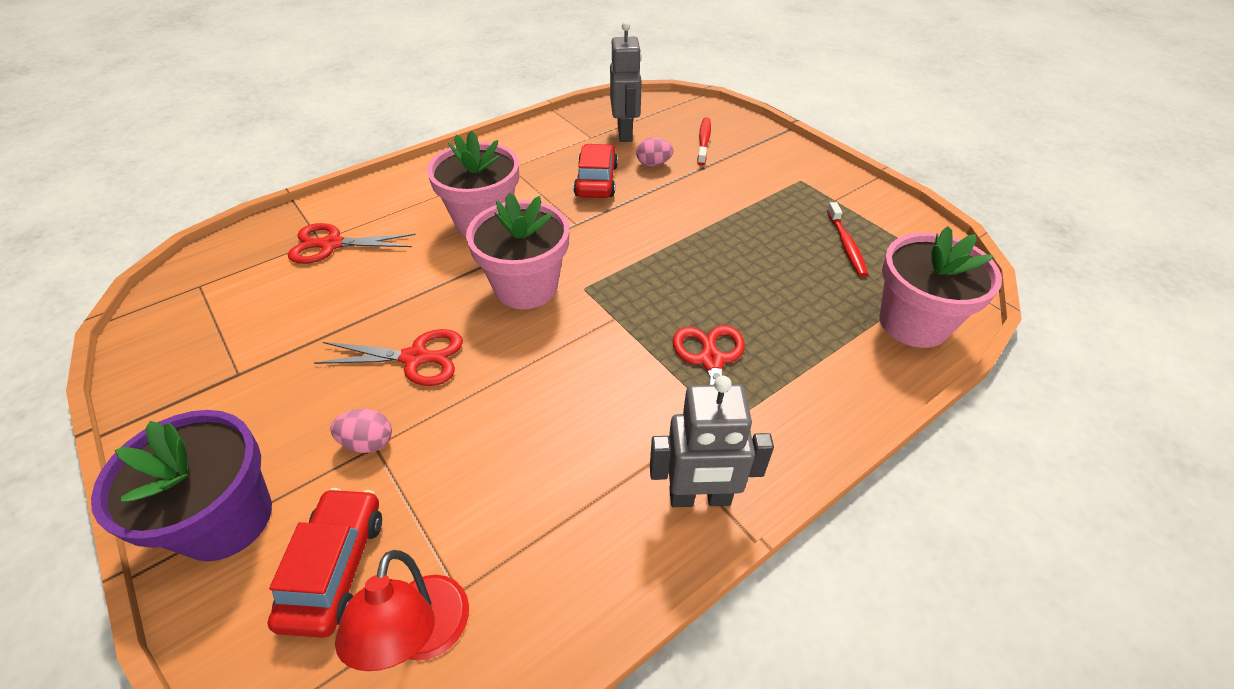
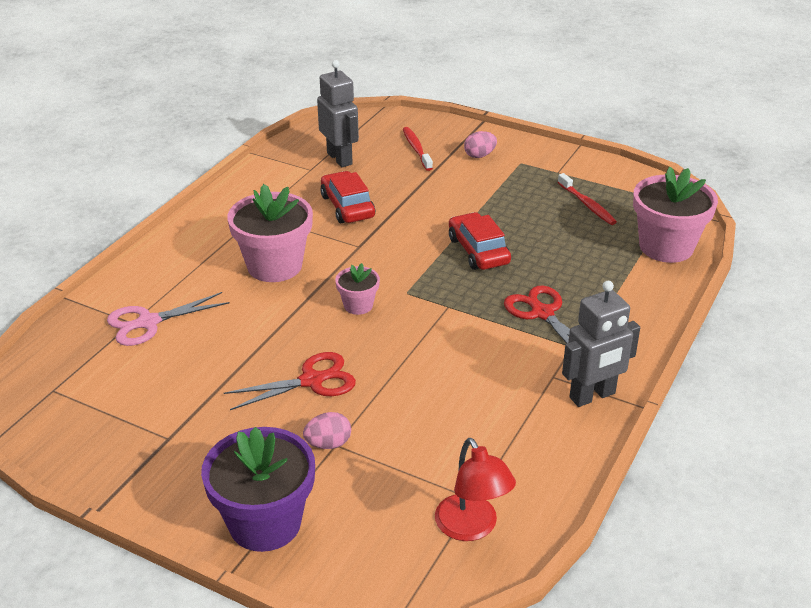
camera: 25 degrees left, 10 degrees down
red car [268,488,382,638] -> red car moved to [449,212,511,270]
red scissors [288,223,416,264] -> pink scissors [107,292,229,346]
pink flower pot [466,193,569,309] -> pink flower pot [335,263,380,315], size x0.51
pink egg [636,137,673,167] -> pink egg moved to [464,131,497,158]

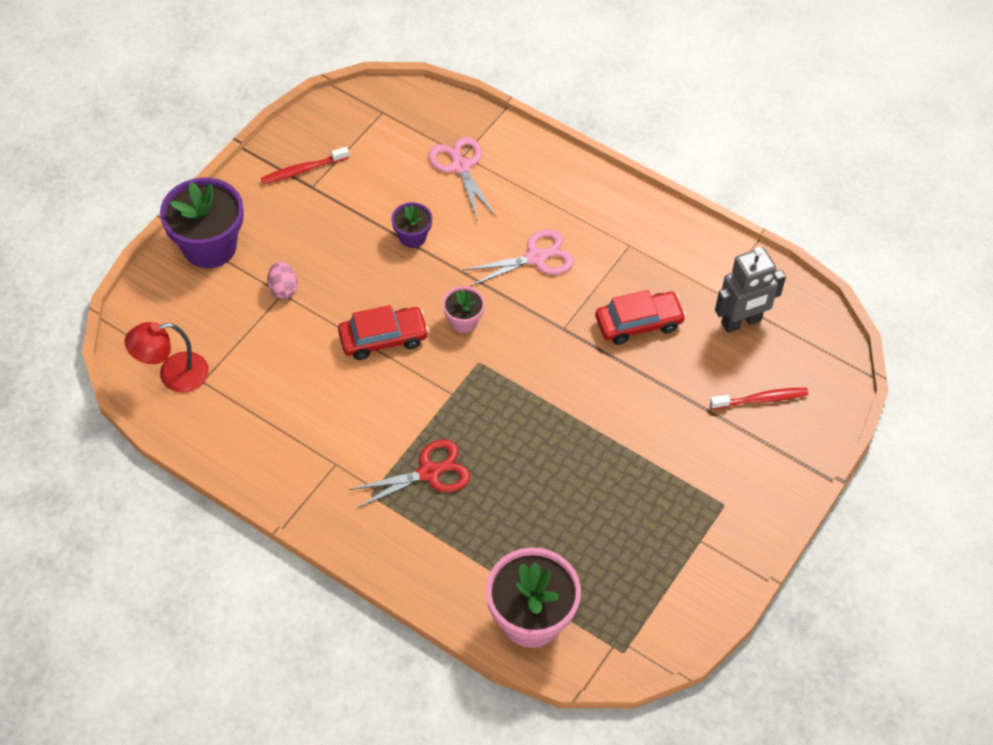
camera: 95 degrees right, 20 degrees up
red scissors [224,352,356,410] -> none
pink flower pot [227,184,313,282] -> pink scissors [463,229,574,287]
red car [449,212,511,270] -> red car moved to [338,305,429,360]
pink egg [464,131,497,158] -> none
red toothbrush [557,173,617,225] -> red toothbrush moved to [261,147,349,184]
grey robot [562,281,640,407] -> none
none -> purple flower pot [391,202,432,248]

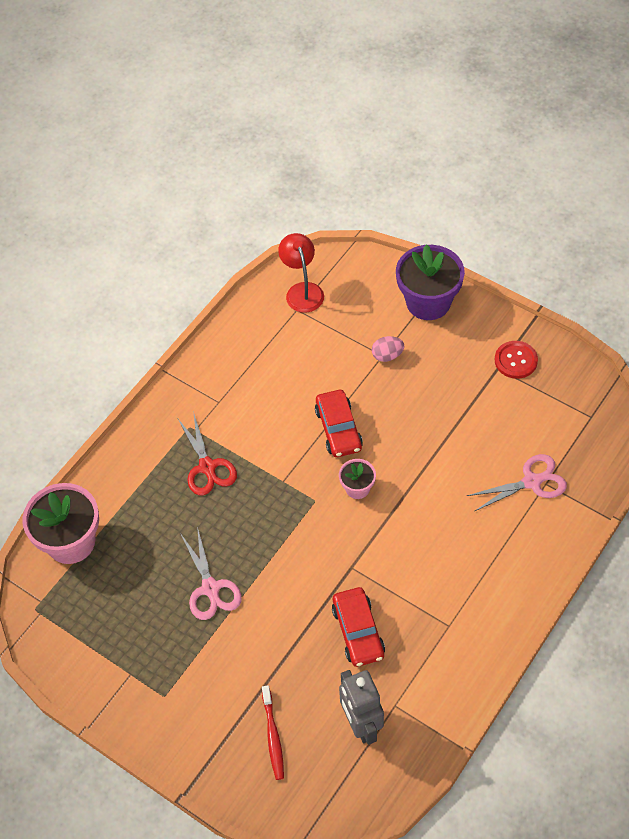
camera: 95 degrees right, 0 degrees up
red toothbrush [261,147,349,184] -> red button [495,341,538,379]
purple flower pot [391,202,432,248] -> none
pink scissors [463,229,574,287] -> pink scissors moved to [180,527,242,620]

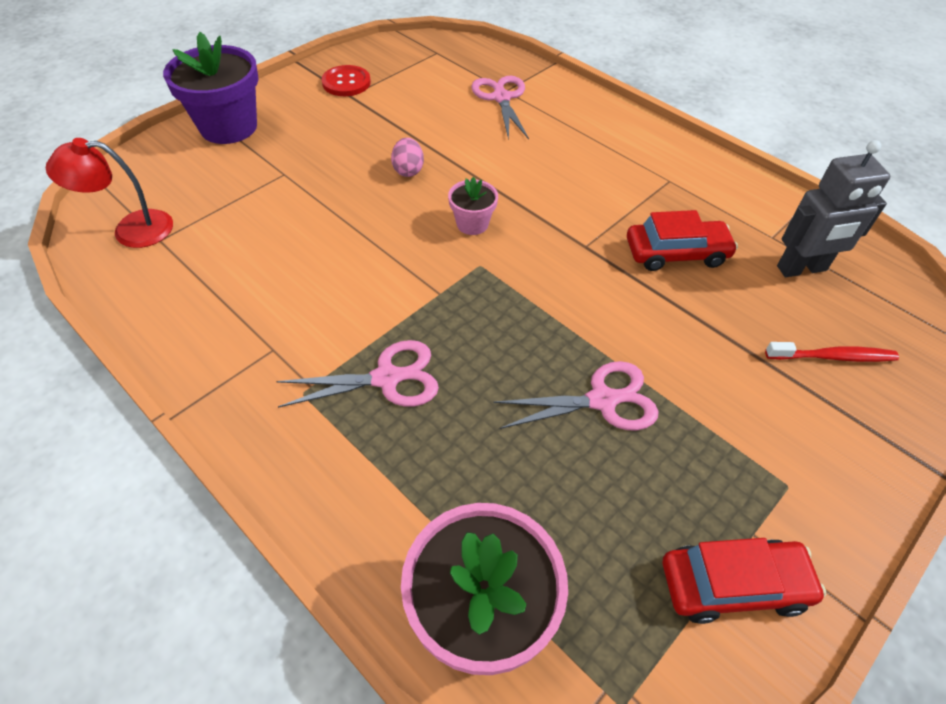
camera: 85 degrees left, 5 degrees down
red scissors [178,411,237,495] -> pink scissors [276,340,439,408]
red car [315,390,363,457] -> red car moved to [663,538,826,624]
pink egg [372,336,404,362] -> pink egg moved to [391,138,424,177]

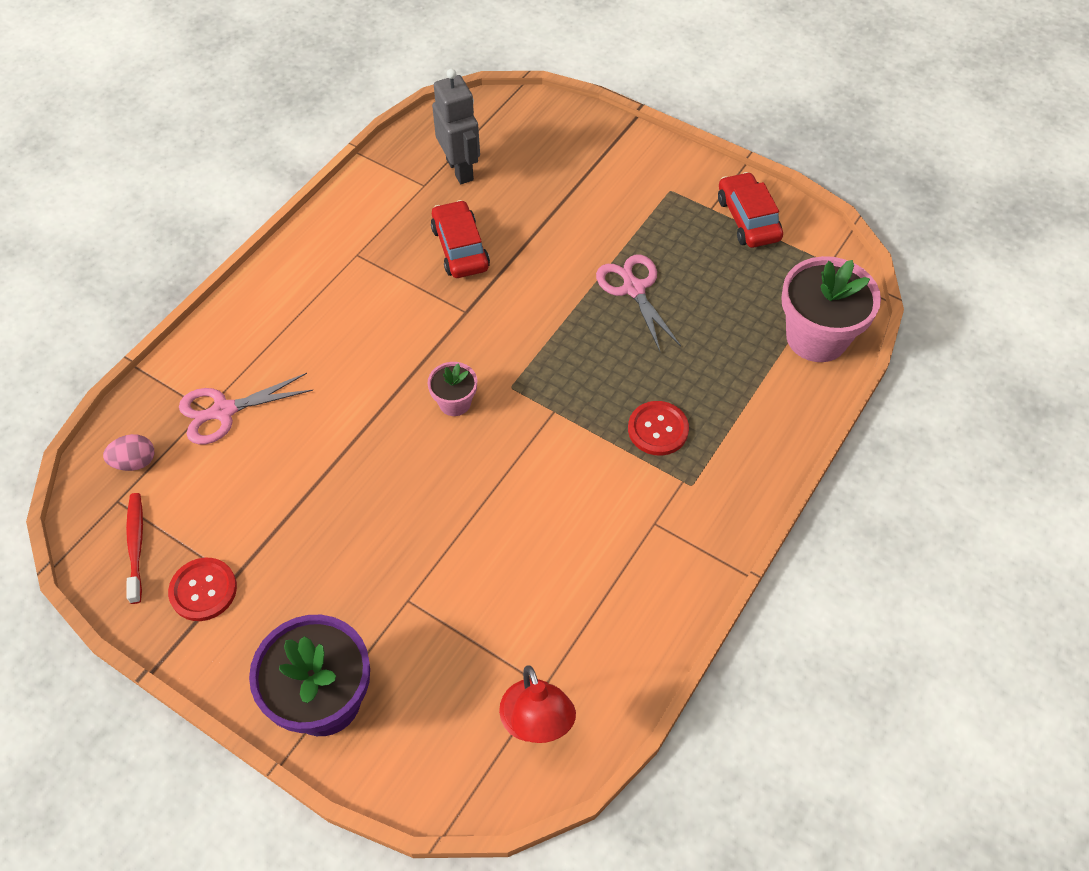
camera: 100 degrees left, 5 degrees up
pink scissors [276,340,439,408] -> red button [628,401,689,456]
pink egg [391,138,424,177] -> pink egg moved to [103,434,154,471]
red toothbrush [765,342,899,362] -> red toothbrush moved to [126,493,143,604]

